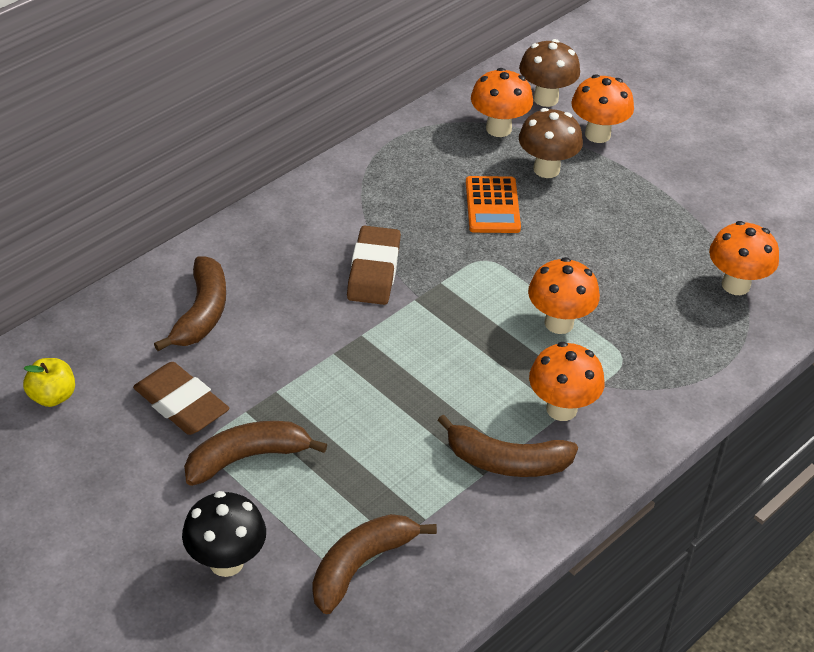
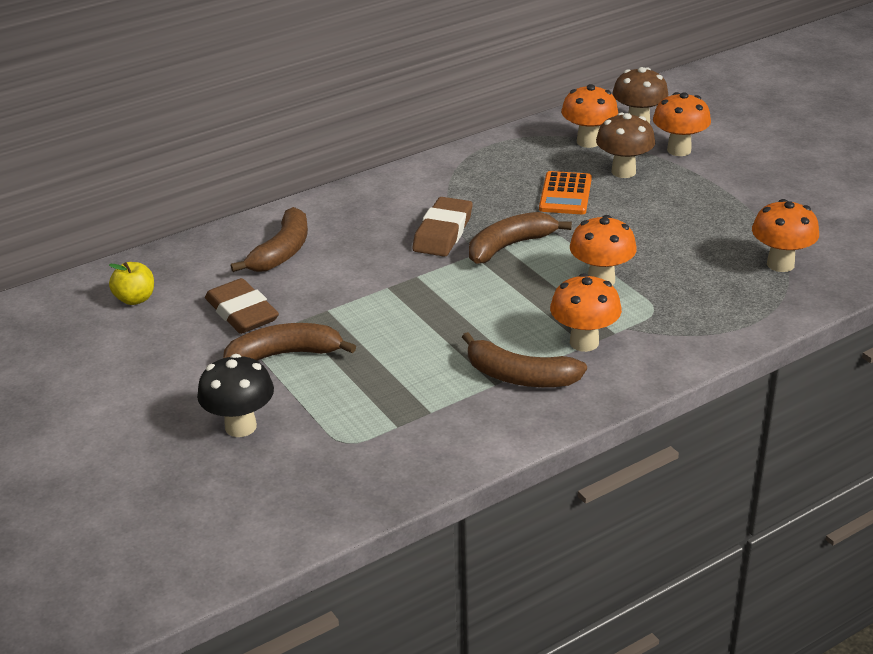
camera: 15 degrees right, 10 degrees down
brown banana [312,514,437,614] -> brown banana moved to [469,212,572,264]

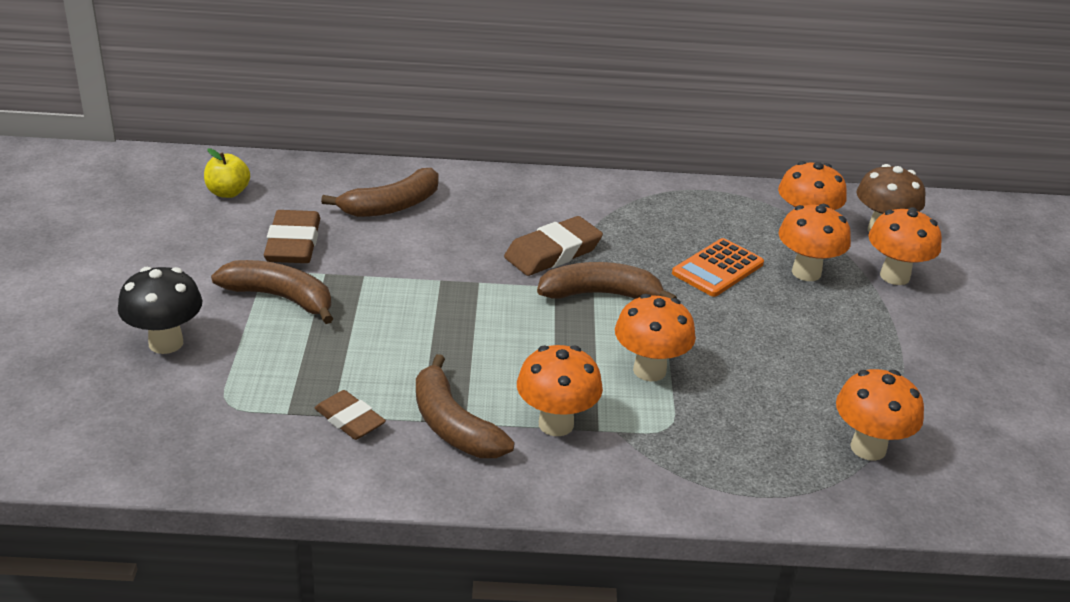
camera: 30 degrees right, 0 degrees up
brown mushroom [596,113,655,178] -> orange mushroom [779,204,851,281]
none -> brown eraser [314,390,386,440]

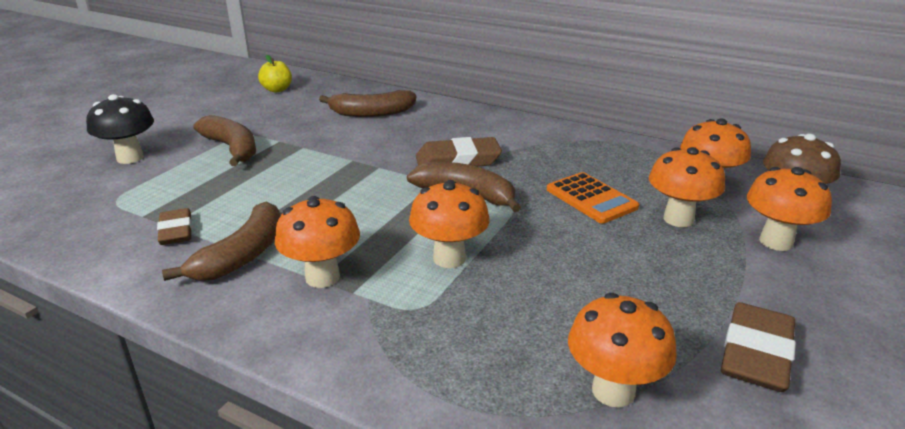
camera: 30 degrees right, 5 degrees down
brown eraser [264,210,320,263] -> brown eraser moved to [721,302,796,392]
brown banana [416,354,515,458] -> brown banana turned 150 degrees counterclockwise [162,202,280,281]
orange calculator [672,238,764,297] -> orange calculator turned 105 degrees counterclockwise [547,172,639,224]

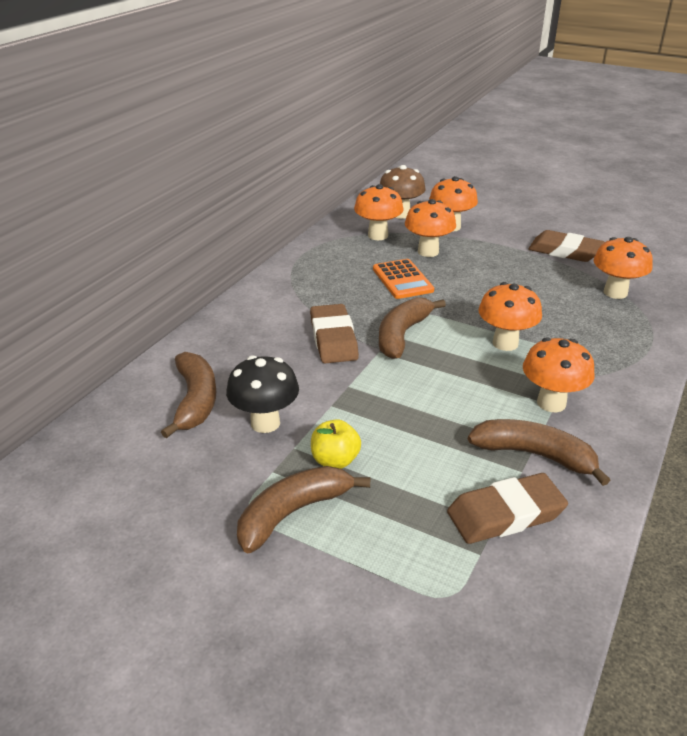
camera: 90 degrees left, 5 degrees up
black mushroom [86,94,154,164] -> black mushroom moved to [226,355,299,433]
brown eraser [157,208,192,245] -> brown eraser [447,473,568,544], size x1.54
yellow apple [258,55,292,92] -> yellow apple moved to [311,419,361,469]
orange calculator [547,172,639,224] -> orange calculator turned 105 degrees clockwise [373,259,434,299]

